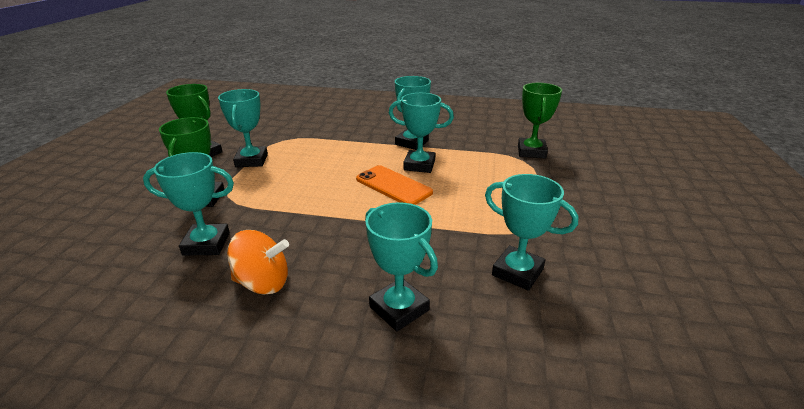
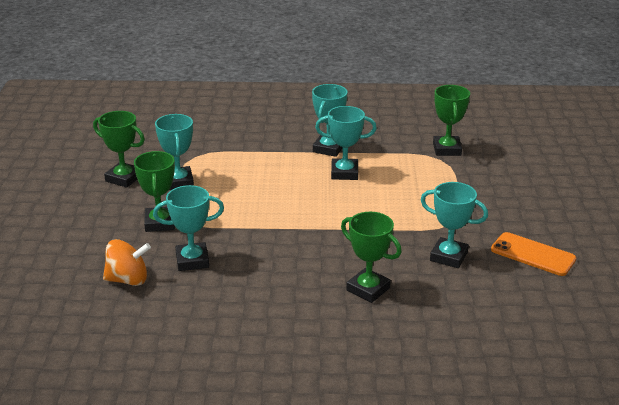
camera: 10 degrees left, 0 degrees up
orange spinning top [227,230,289,295] -> orange spinning top moved to [103,239,151,286]
orange phone [356,165,433,205] -> orange phone moved to [491,232,576,276]
turquoise trophy [365,202,438,331] -> green trophy [341,212,402,303]

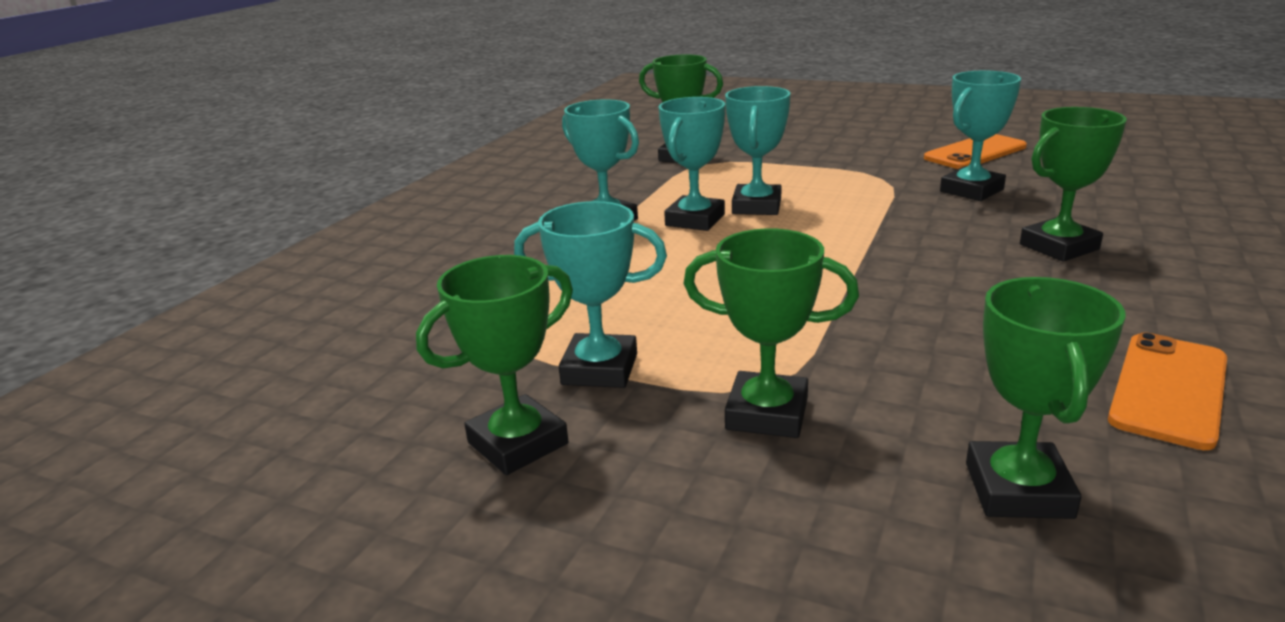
camera: 65 degrees left, 5 degrees down
orange spinning top [103,239,151,286] -> green trophy [966,277,1126,519]
turquoise trophy [153,185,224,271] -> turquoise trophy moved to [725,86,791,215]
none -> orange phone [1108,332,1227,450]

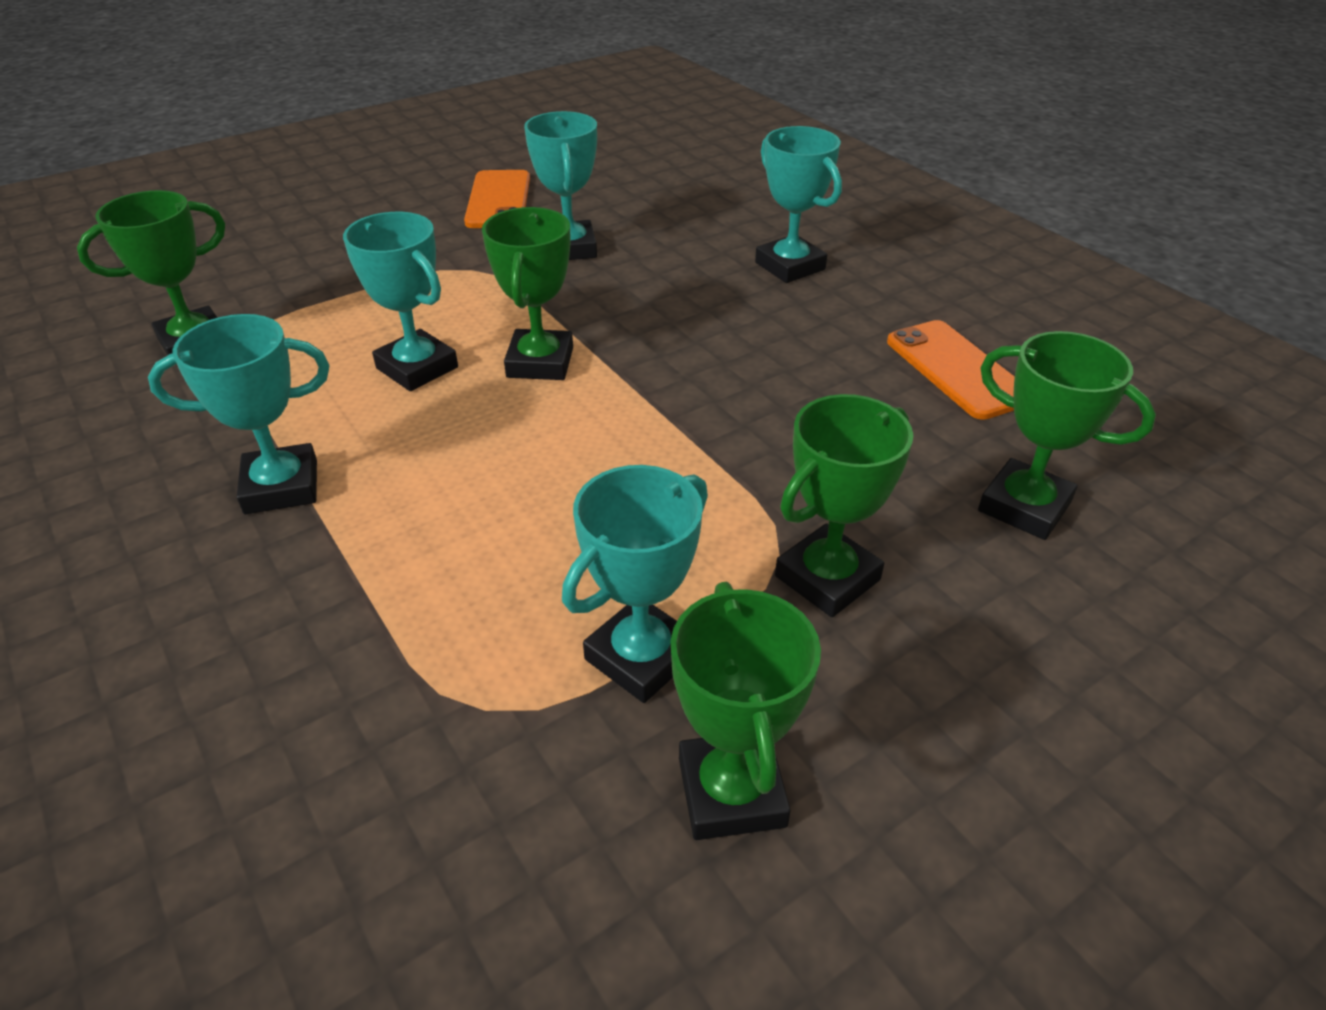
camera: 60 degrees left, 15 degrees up
turquoise trophy [659,97,725,231] -> turquoise trophy moved to [755,126,842,283]
green trophy [1020,107,1127,262] -> green trophy moved to [482,207,573,380]

